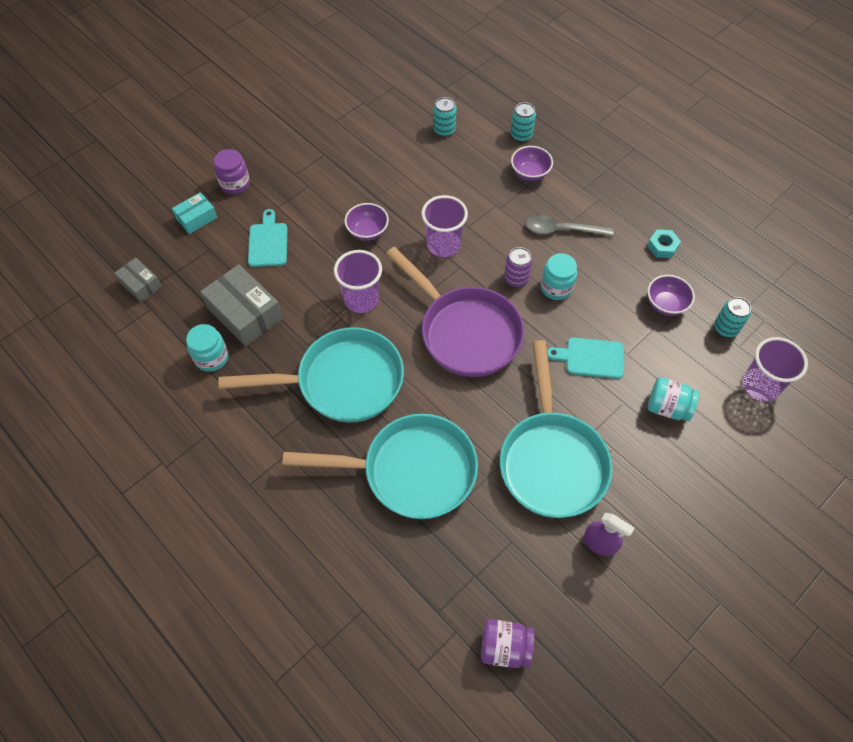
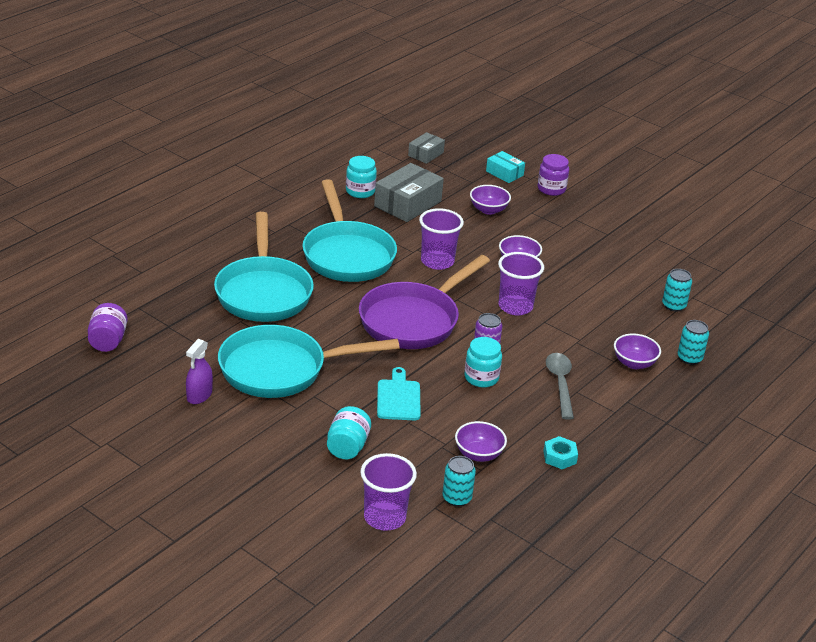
camera: 80 degrees right, 25 degrees down
turquoise cutting board [248,209,288,267] -> purple bowl [470,185,511,215]

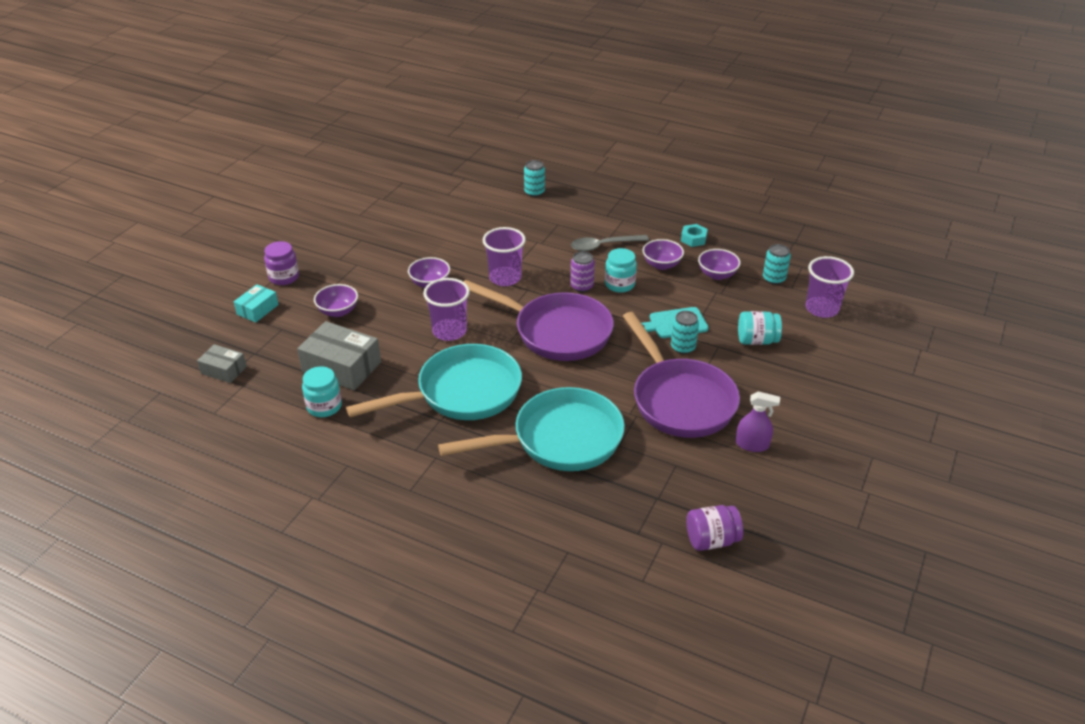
camera: 100 degrees left, 5 degrees up
turquoise pan [218,325,400,398] -> purple pan [623,312,740,438]
purple bowl [614,334,661,369] -> purple bowl moved to [643,239,684,270]
turquoise can [662,269,692,312] -> turquoise can moved to [671,311,699,354]

